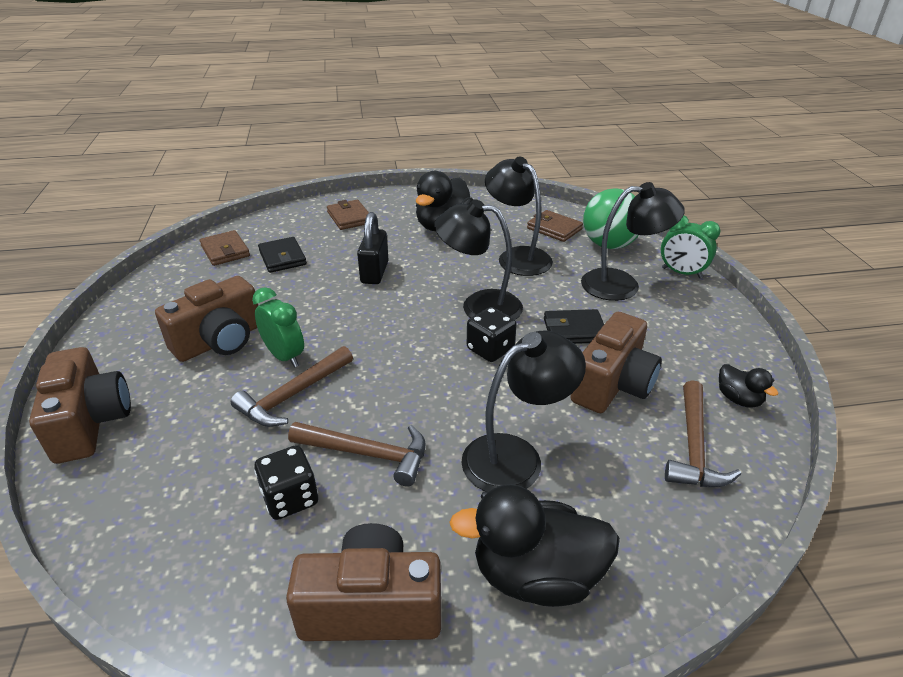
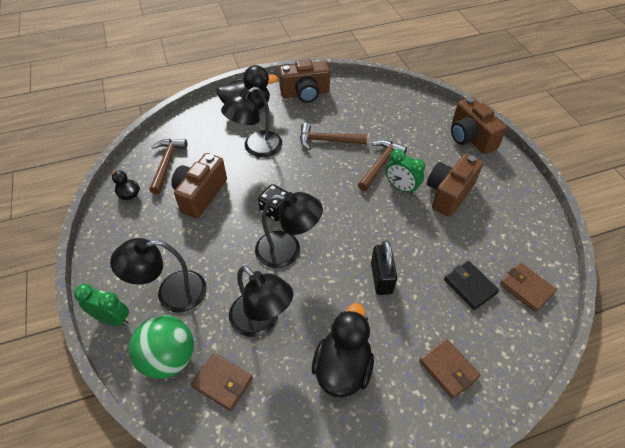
camera: 170 degrees right, 15 degrees up
black dice [254,445,318,520] -> none
black wallet [544,309,604,344] -> none

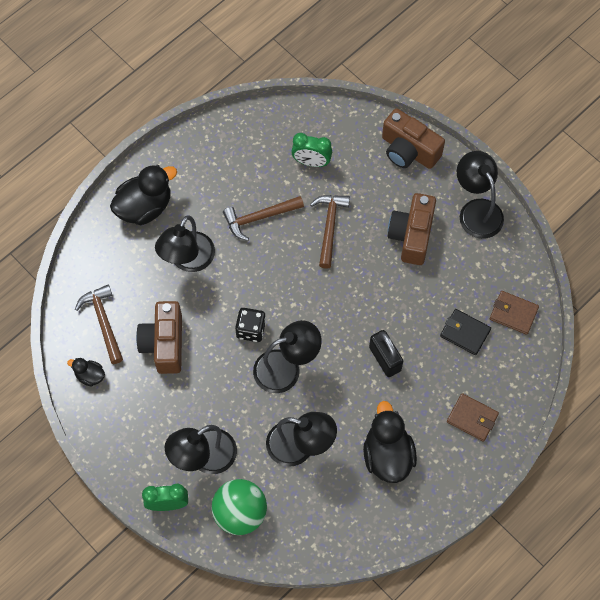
camera: 25 degrees left, 15 degrees up
brown wallet [191,353,253,411] -> none
brown camera [279,59,330,103] -> none
green clock [386,149,425,195] -> green clock moved to [291,133,332,167]
none -> black lamp [457,151,504,239]

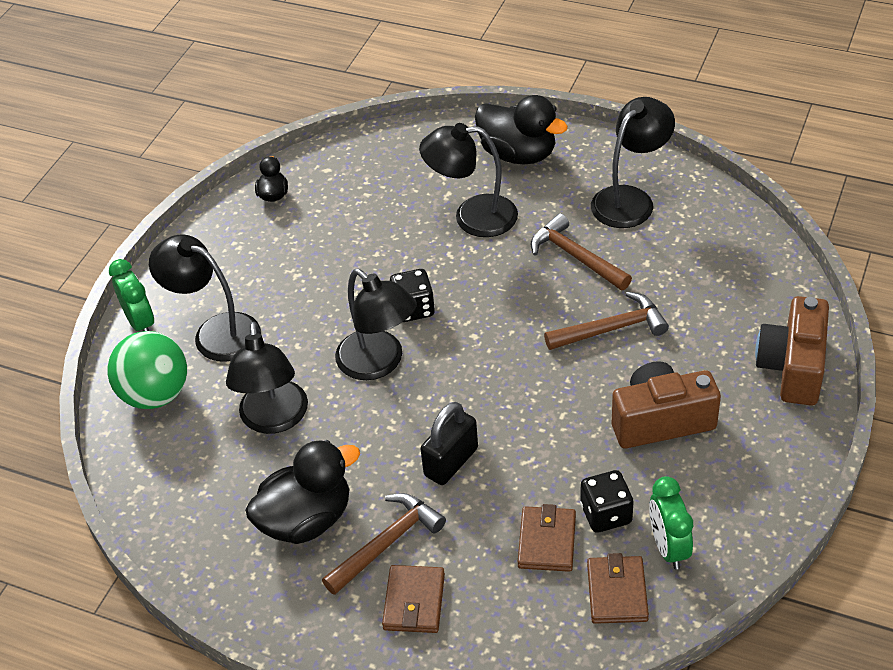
camera: 70 degrees right, 20 degrees down
brown hammer [75,284,123,364] -> brown hammer moved to [322,493,446,595]
brown camera [136,301,182,374] -> none
green clock [291,133,332,167] -> green clock moved to [649,476,693,569]
black wallet [440,309,491,355] -> brown wallet [518,504,576,572]
black lamp [457,151,504,239] -> black lamp moved to [591,97,675,228]
none -> black dice [580,470,633,533]

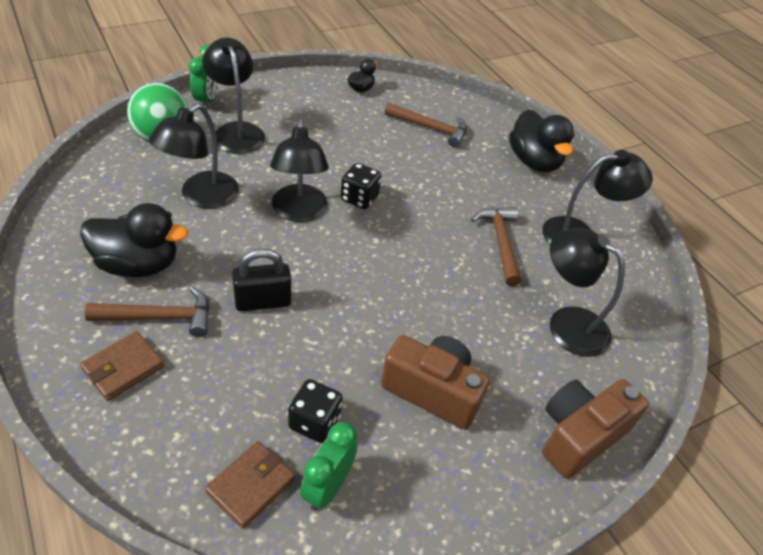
camera: 30 degrees right, 0 degrees up
black lamp [419,123,518,237] -> black lamp moved to [550,228,625,357]
brown wallet [518,504,576,572] -> none
brown hammer [544,292,669,350] -> brown hammer moved to [385,103,467,148]

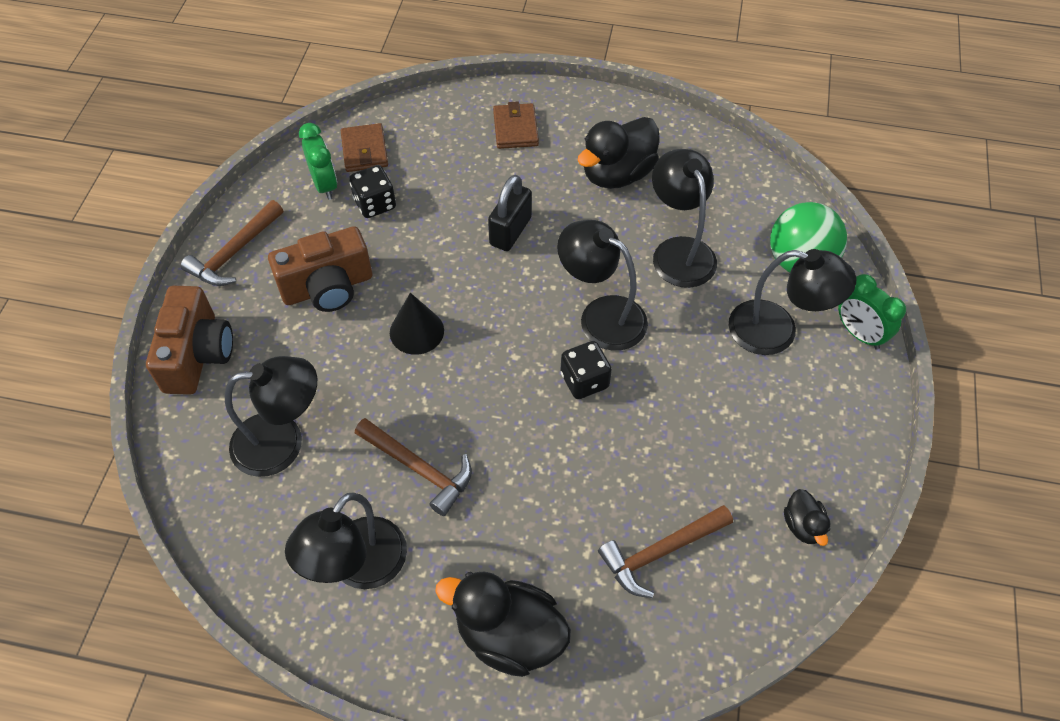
camera: 135 degrees right, 10 degrees up
brown hammer [85,286,210,337] -> brown hammer moved to [181,200,283,286]
none -> black cone [390,293,444,355]

